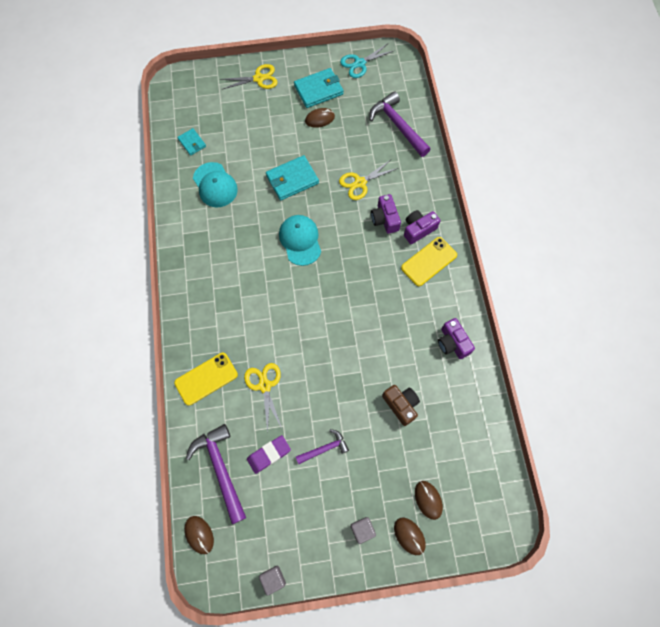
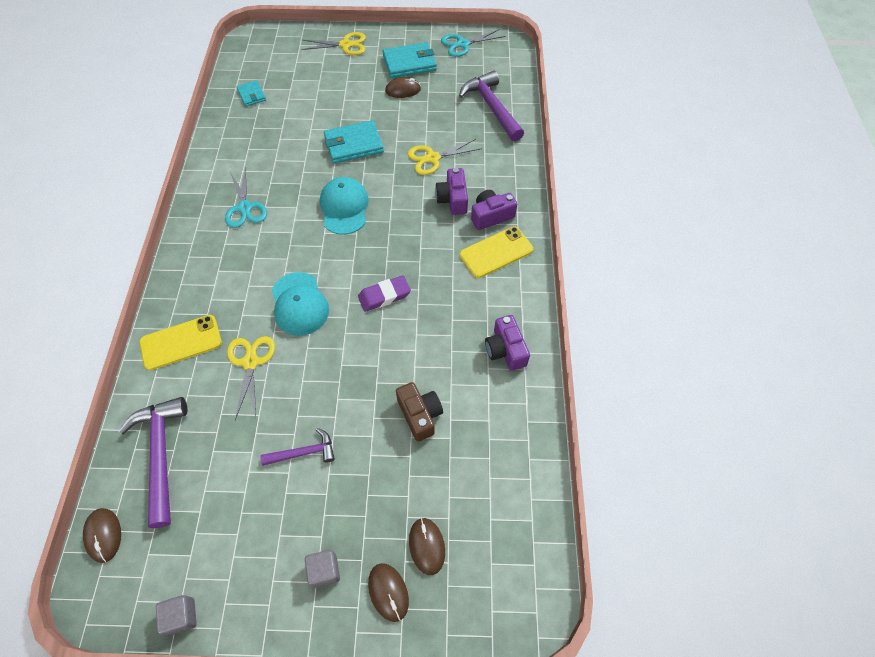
camera: 10 degrees right, 10 degrees down
turquoise cap [193,162,238,207] -> turquoise cap moved to [272,272,329,336]
purple eraser [247,435,291,474] -> purple eraser moved to [358,275,411,312]
none -> turquoise scissors [225,167,267,228]

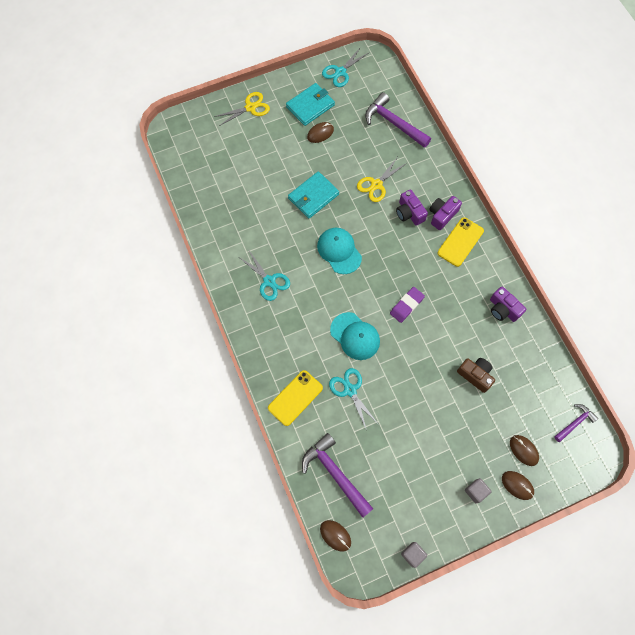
camera: 25 degrees left, 10 degrees up
yellow scissors [227,336,275,420] -> turquoise scissors [329,368,379,430]
turquoise wallet [236,80,266,107] -> none
purple hammer [261,428,335,466] -> purple hammer moved to [554,404,598,442]

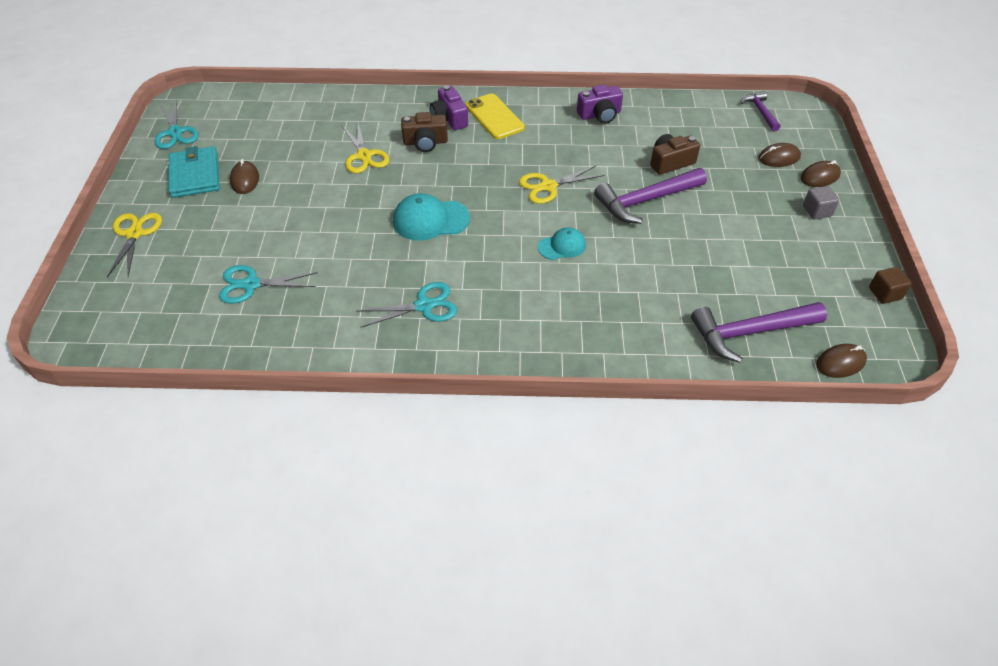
camera: 65 degrees left, 20 degrees down
yellow phone [268,370,323,426] -> none
turquoise wallet [288,171,339,219] -> none
turquoise scissors [329,368,379,430] -> turquoise scissors moved to [219,265,317,304]
turquoise cap [330,312,380,360] -> turquoise cap [538,227,586,260], size x0.62
purple hammer [365,92,431,148] -> purple hammer moved to [594,168,707,224]
purple eraser [390,287,425,323] -> yellow scissors [519,166,605,204]
purple camera [396,189,428,226] -> brown camera [401,112,448,152]
grey cube [401,542,427,568] -> brown cube [869,267,912,304]

